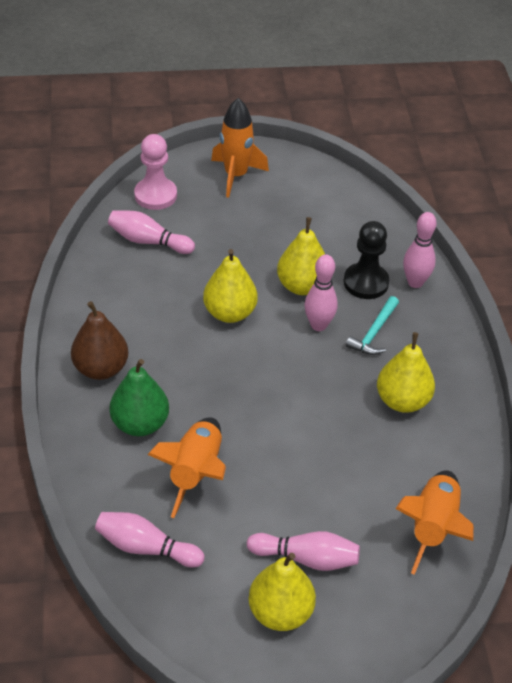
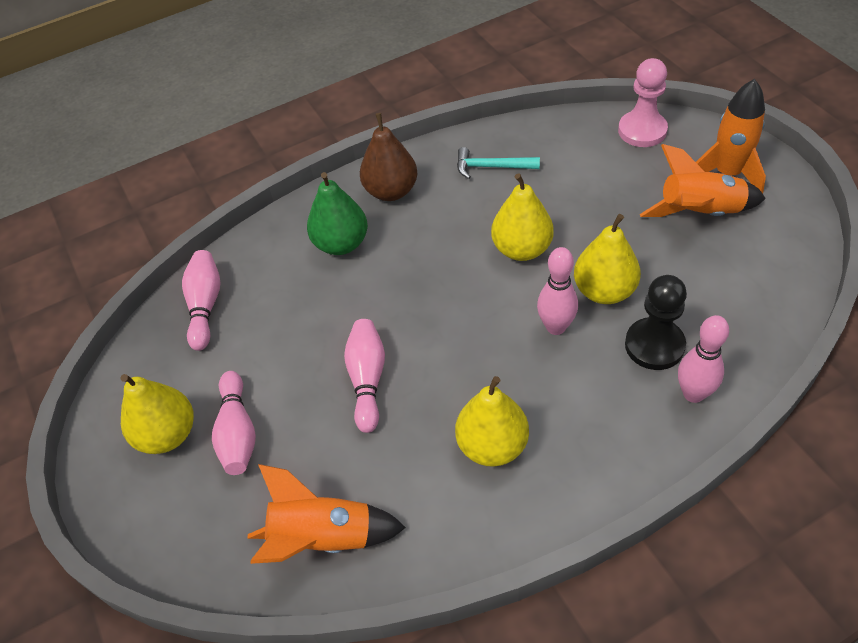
camera: 75 degrees right, 5 degrees up
pink bowling pin [108,210,195,254] -> pink bowling pin moved to [344,319,385,433]
orange rocket [147,417,226,518] -> orange rocket moved to [640,144,766,217]
turquoise hammer [346,296,399,355] -> turquoise hammer moved to [457,147,540,179]

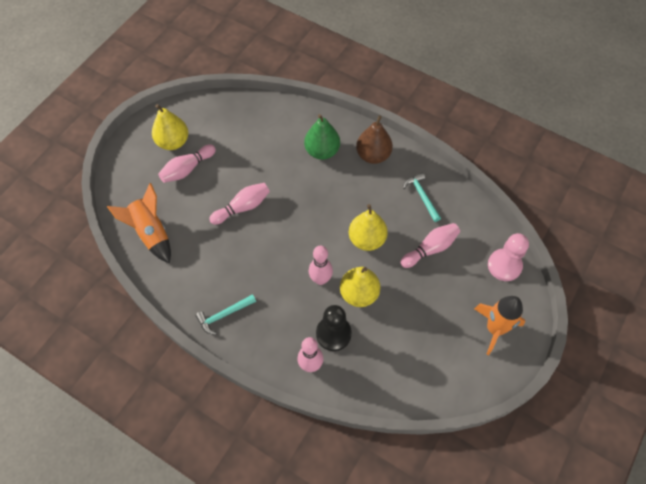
camera: 55 degrees right, 10 degrees up
pink bowling pin [182,250,221,351] -> pink bowling pin moved to [400,223,460,268]
yellow pear [455,376,529,467] -> none
orange rocket [640,144,766,217] -> none
none -> turquoise hammer [195,294,256,335]

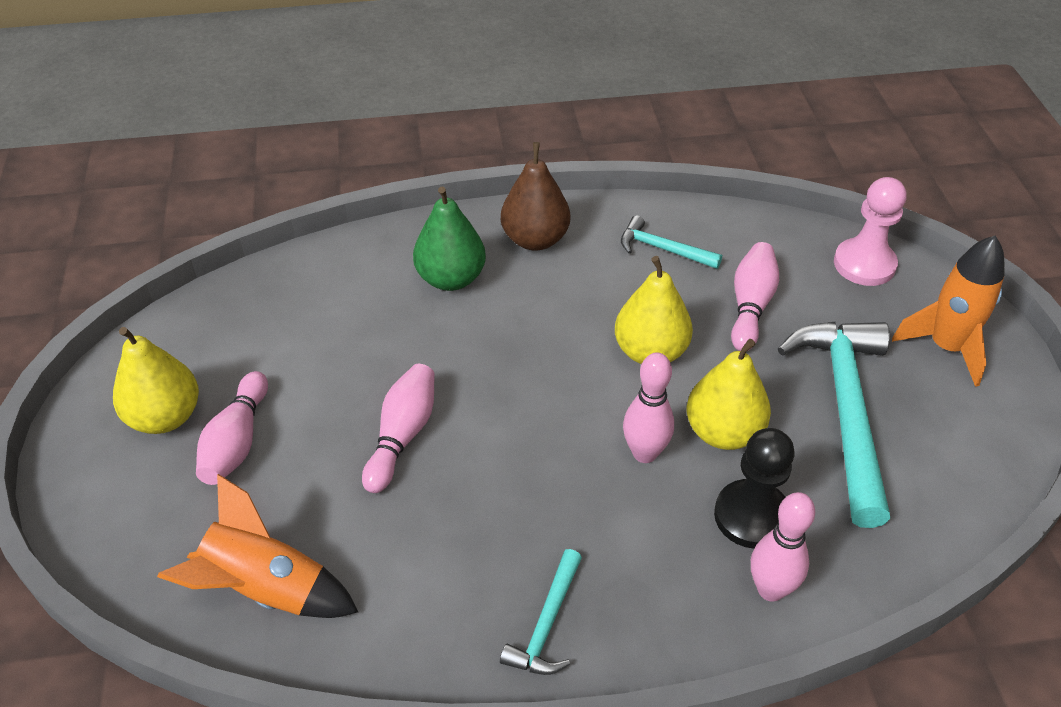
camera: 40 degrees left, 15 degrees down
none -> turquoise hammer [778,322,890,528]

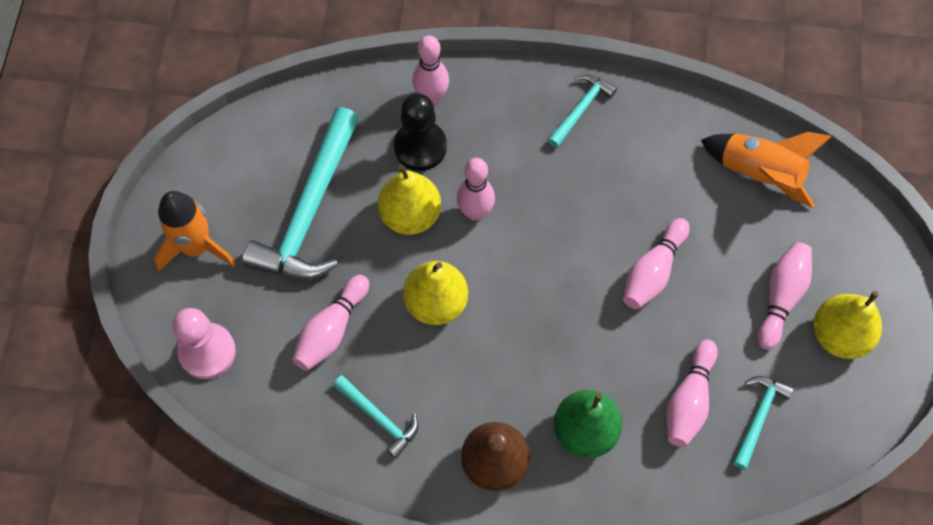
camera: 165 degrees left, 20 degrees up
none -> pink bowling pin [667,339,718,447]
none -> turquoise hammer [733,376,794,470]

